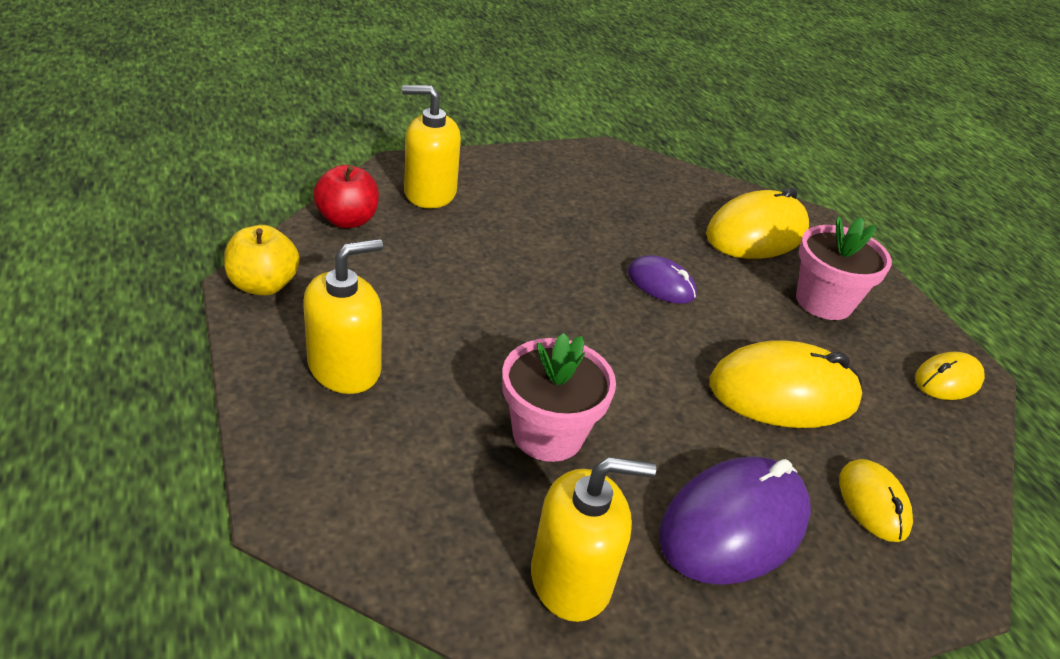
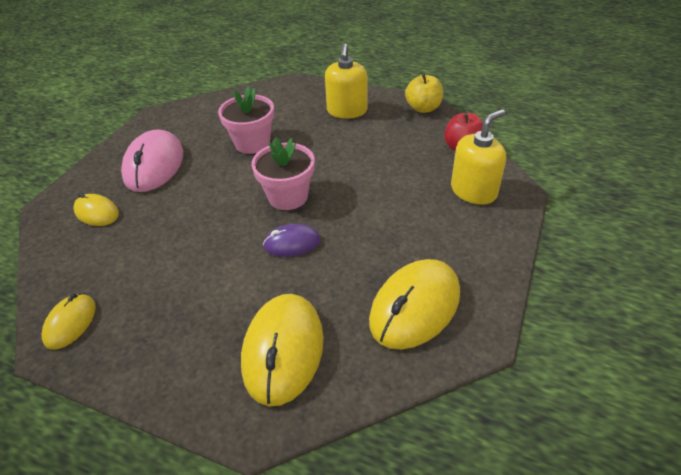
camera: 140 degrees right, 5 degrees up
yellow soap dispenser [531,457,656,622] -> none
purple mouse [659,457,811,585] -> pink mouse [121,129,183,192]
yellow mouse [709,340,862,428] -> yellow mouse moved to [369,259,460,349]
pink flower pot [796,216,892,320] -> pink flower pot moved to [251,137,315,210]

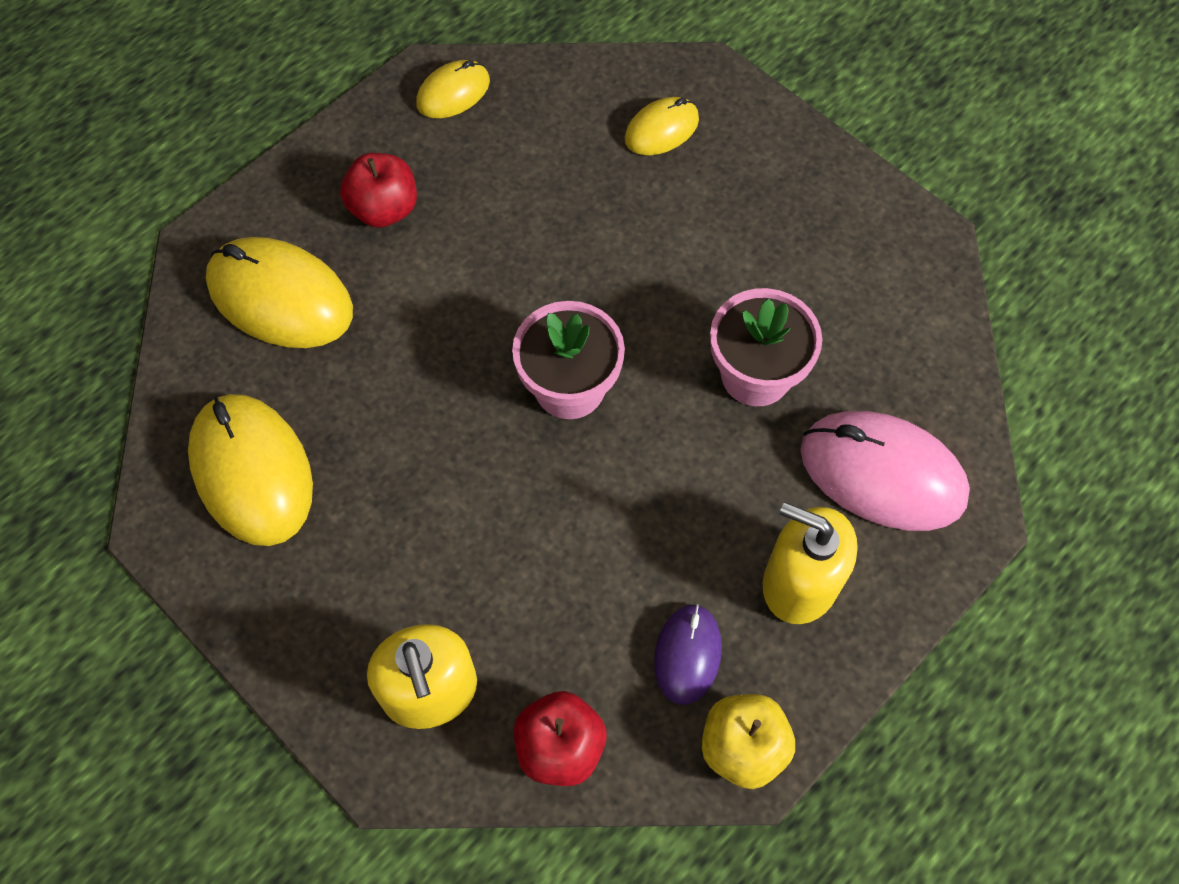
camera: 110 degrees right, 20 degrees up
yellow mouse [42,293,96,350] -> yellow mouse turned 75 degrees counterclockwise [416,60,490,118]
pink mouse [121,129,183,192] -> pink mouse moved to [800,411,970,531]
purple mouse [263,224,321,257] -> purple mouse moved to [654,604,722,705]
none -> red apple [340,153,417,228]

